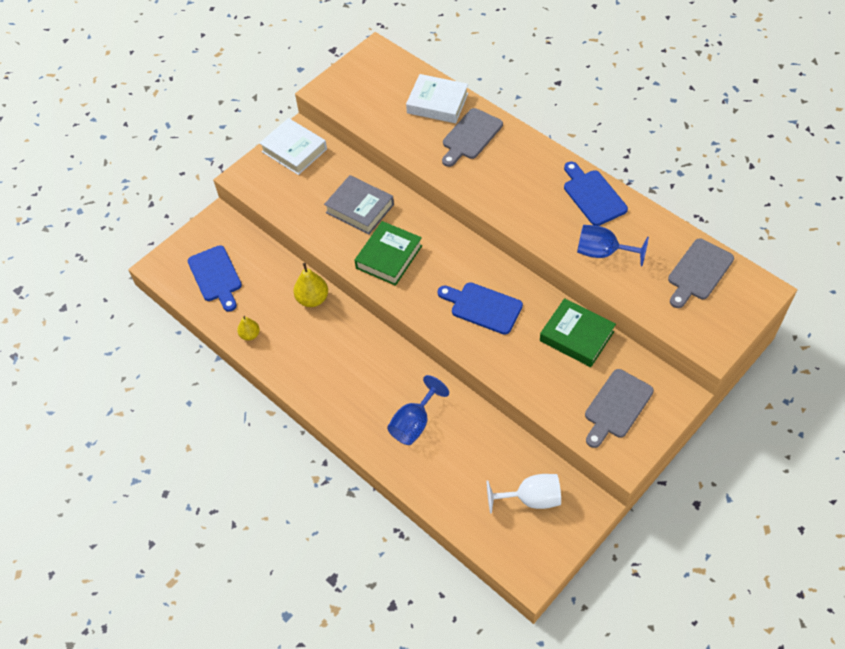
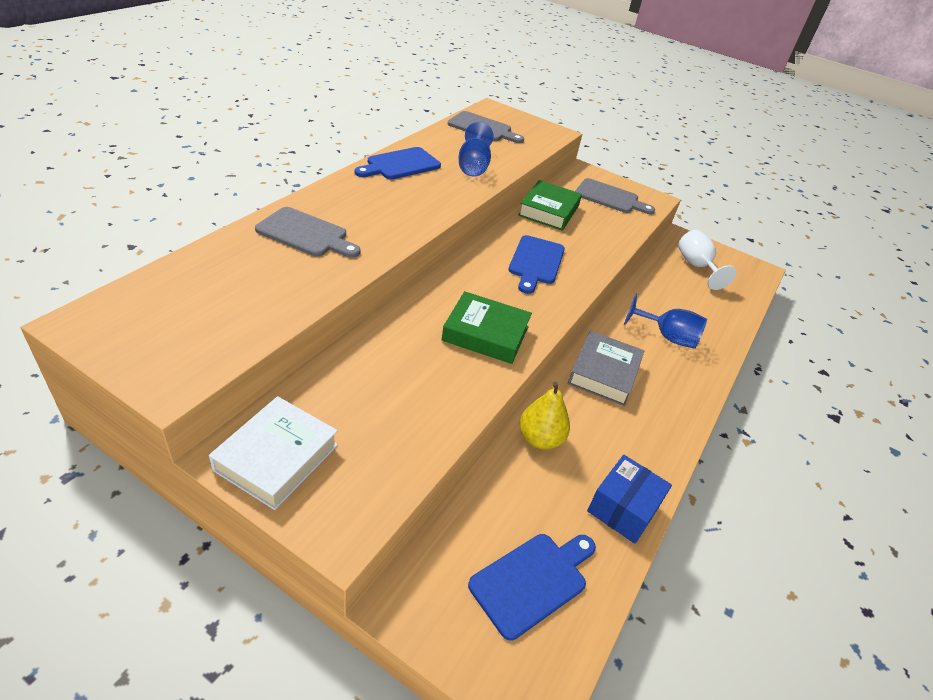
camera: 110 degrees left, 15 degrees down
yellow pear [237,316,260,341] -> blue box [587,455,672,544]
grey book [324,175,394,235] -> grey book moved to [568,331,644,406]
white book [406,74,468,123] -> none

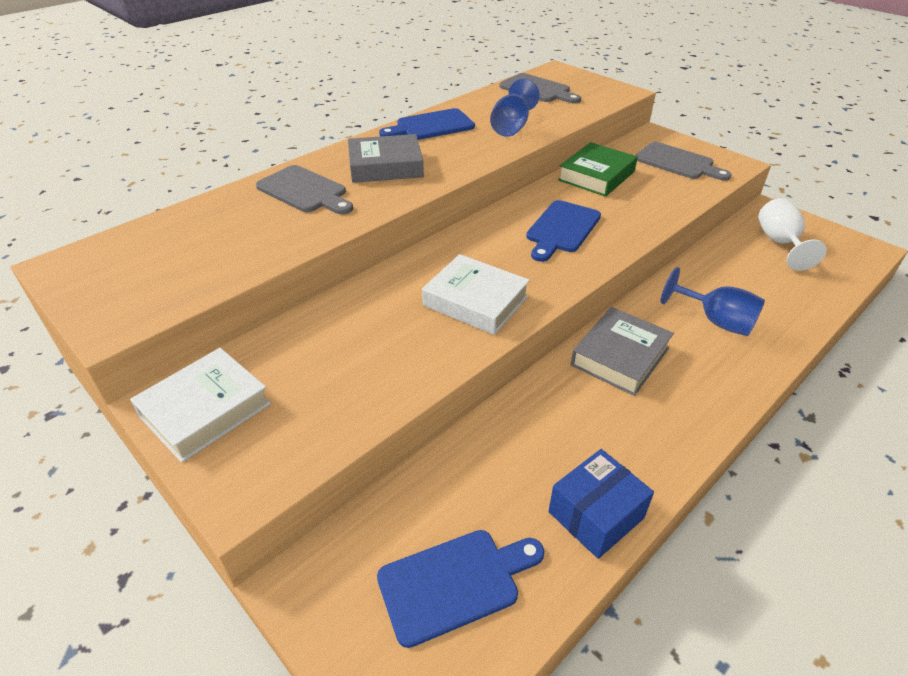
camera: 20 degrees right, 0 degrees up
green book [442,291,532,364] -> white book [422,254,530,335]
yellow pear [520,382,570,449] -> none
none -> grey book [348,134,424,183]

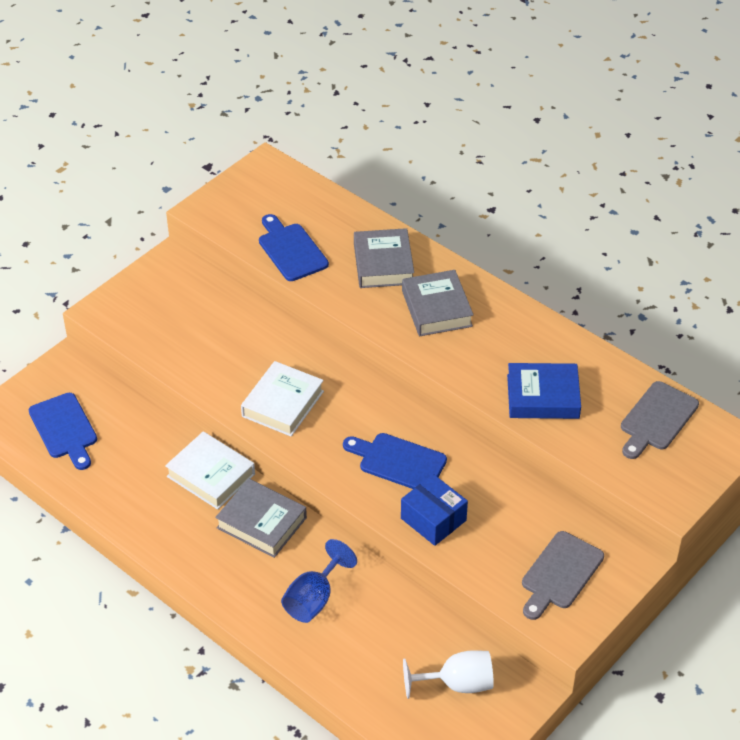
camera: 85 degrees right, 5 degrees up
white book [130,348,271,463] -> white book moved to [165,431,255,510]
grey cutting board [256,165,353,214] -> grey book [354,228,414,288]
blue cutting board [379,108,475,140] -> blue cutting board moved to [259,214,329,281]
blue goblet [490,79,540,137] -> blue book [507,363,581,419]
blue box [548,449,654,559] -> blue box moved to [401,474,468,546]
green book [558,142,638,197] -> none

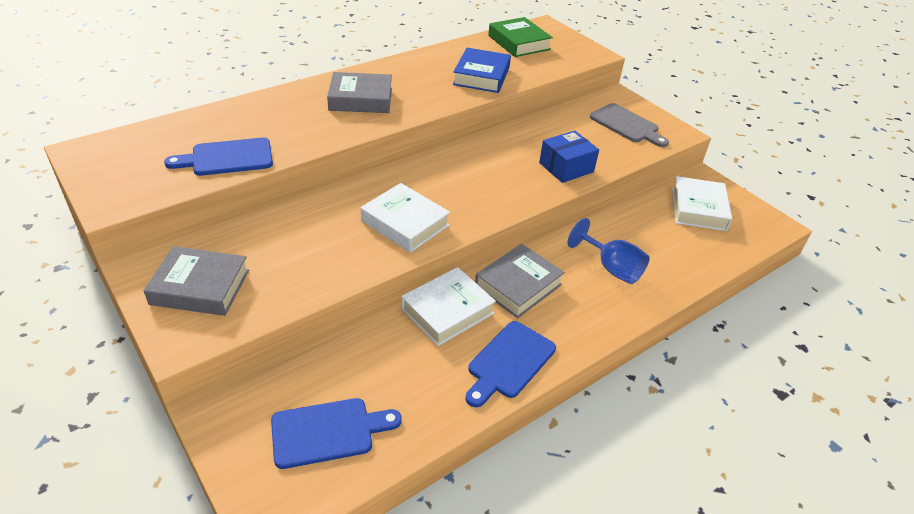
camera: 80 degrees left, 5 degrees down
blue cutting board [343,433,447,489] -> blue cutting board moved to [465,321,556,407]
grey book [354,228,414,288] -> grey book moved to [143,246,249,316]
white goblet [403,650,494,699] -> white book [672,176,732,231]
grey cutting board [621,381,699,459] -> green book [488,17,553,57]

